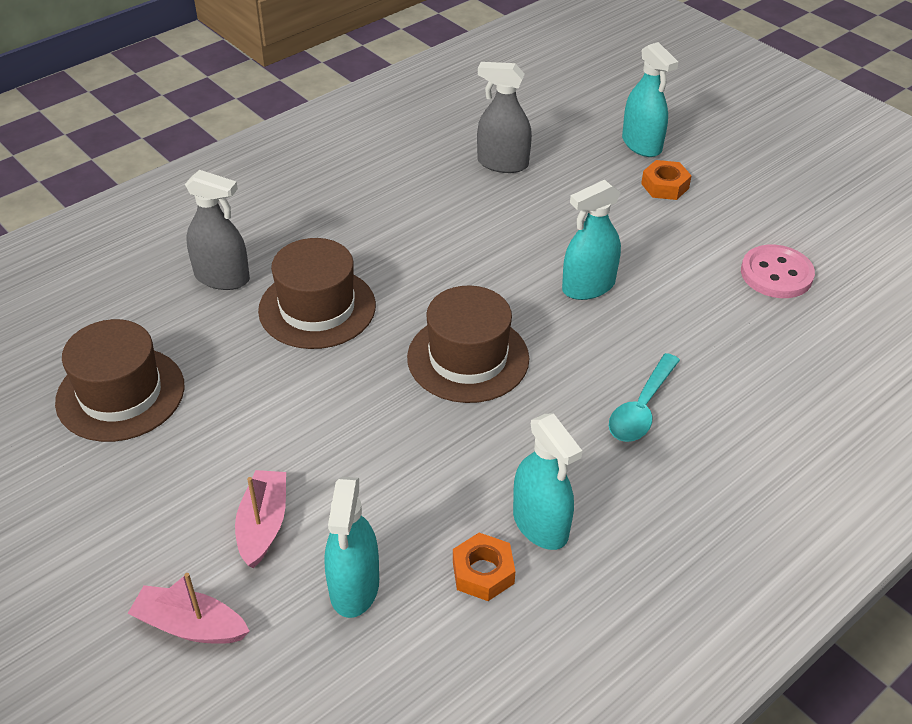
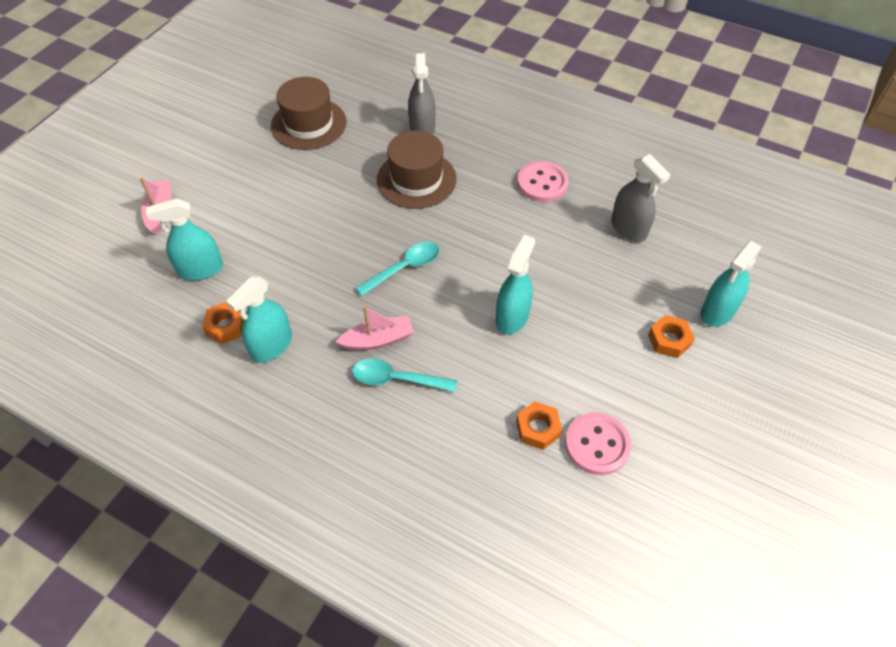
camera: 70 degrees right, 10 degrees up
pink boat [235,470,286,568] -> pink boat moved to [336,306,414,350]
brown hat [407,285,529,403] -> turquoise spoon [356,242,440,296]
grey spray bottle [477,62,532,173] -> grey spray bottle turned 150 degrees clockwise [611,154,671,242]
turquoise spray bottle [562,180,621,300] -> turquoise spray bottle turned 75 degrees clockwise [496,235,535,335]
none -> orange nut [516,401,562,450]
none -> pink button [517,161,569,202]

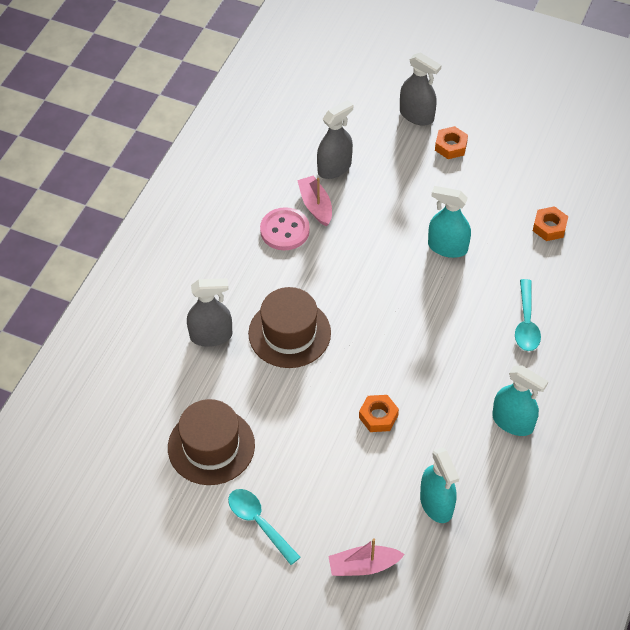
camera: 95 degrees left, 0 degrees up
orange nut [202,302,244,344] -> orange nut moved to [359,395,399,432]
pink boat [336,306,414,350] -> pink boat moved to [297,176,332,227]
turquoise spoon [356,242,440,296] -> turquoise spoon moved to [228,489,300,565]
pink button [565,412,631,475] -> none
turquoise spray bottle [701,241,762,327] -> grey spray bottle [400,52,441,125]

